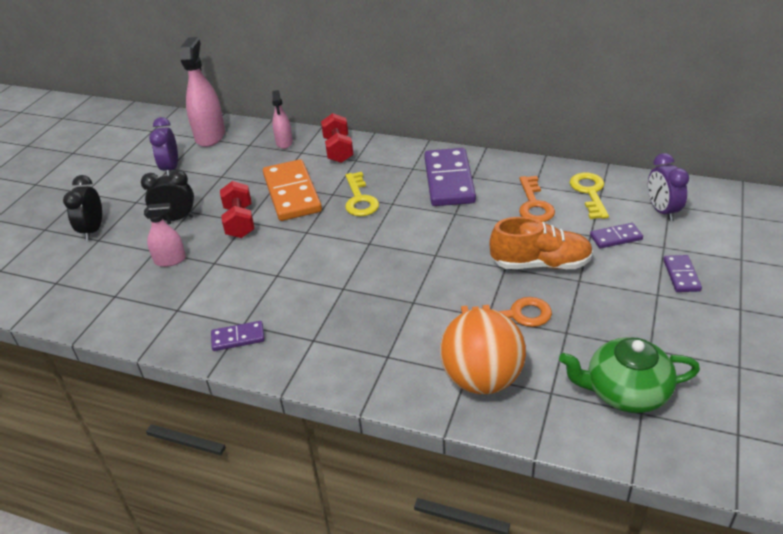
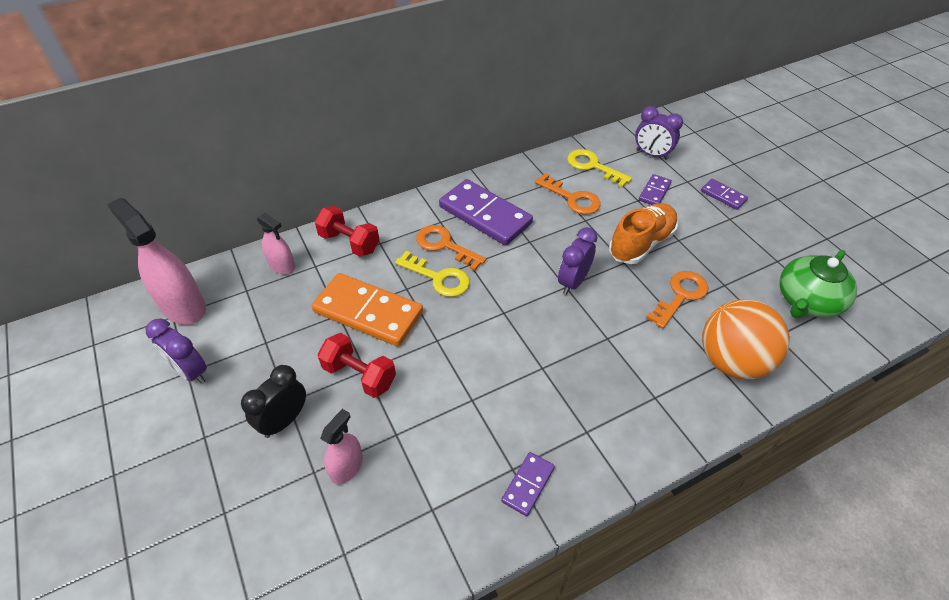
camera: 50 degrees left, 10 degrees up
black clock [63,175,102,240] -> none
none -> orange key [416,225,486,271]
none -> purple clock [558,227,597,295]

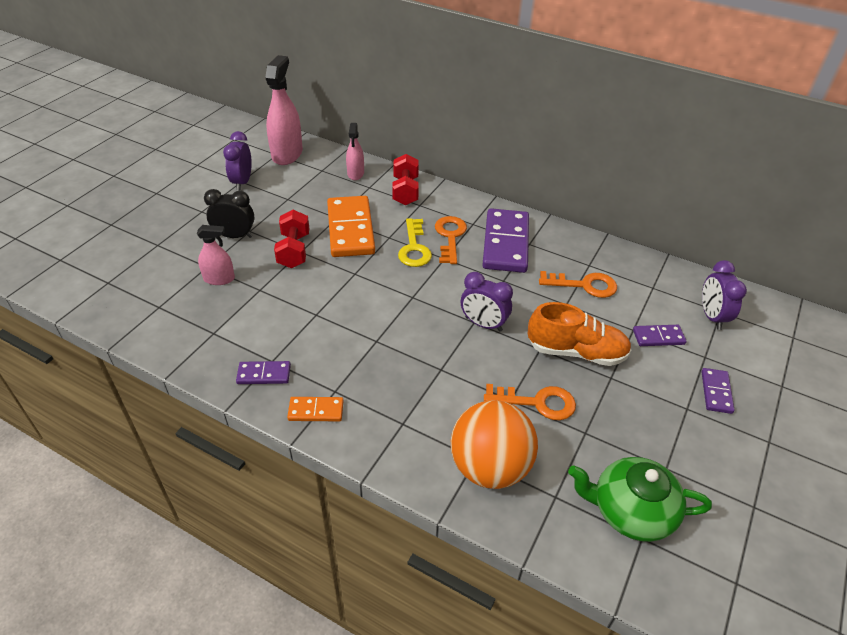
camera: 55 degrees right, 5 degrees down
orange key [535,173,601,214] -> orange key turned 90 degrees counterclockwise [539,271,617,298]
purple clock [558,227,597,295] -> purple clock turned 150 degrees counterclockwise [461,272,513,332]
yellow key [567,149,632,188] -> none
none -> orange domino [287,397,344,421]

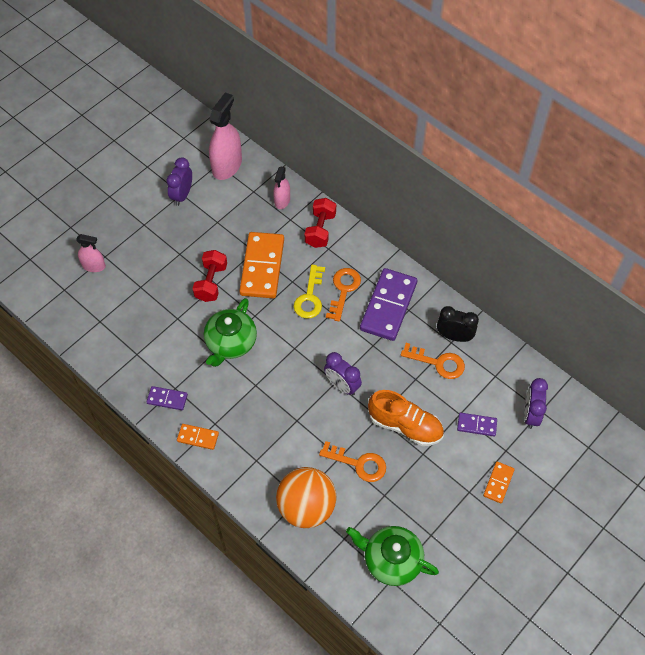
camera: 15 degrees right, 15 degrees up
pink spray bottle [197,225,235,285] -> pink spray bottle moved to [76,234,106,272]
black clock [204,189,254,238] -> black clock moved to [437,306,479,342]
purple domino [702,368,734,414] -> orange domino [483,462,515,503]
none -> green teapot [204,298,257,367]

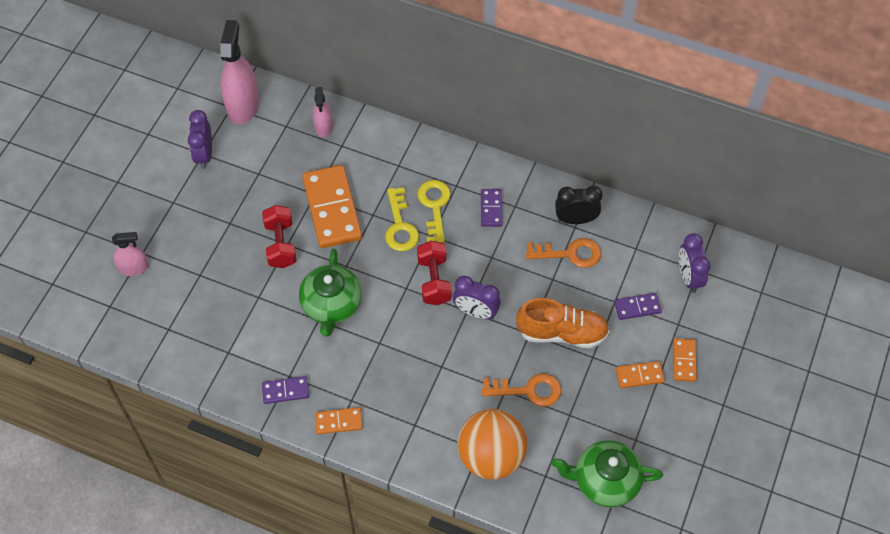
camera: 20 degrees left, 0 degrees up
red dumbbell [305,198,336,248] -> red dumbbell moved to [417,241,452,305]
orange key [326,268,361,322] -> yellow key [417,180,451,243]
purple domino [360,268,417,341] -> purple domino [481,189,502,227], size x0.48
none -> orange domino [616,361,664,388]

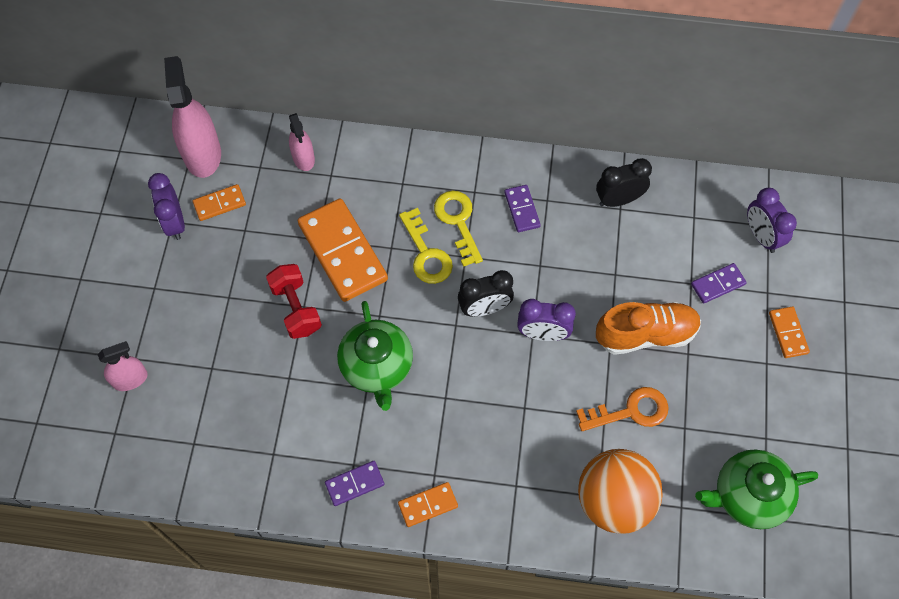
camera: 15 degrees left, 5 degrees up
red dumbbell [417,241,452,305] -> black clock [458,270,514,317]
orange key [526,238,601,268] -> none
orange domino [616,361,664,388] -> orange domino moved to [193,184,246,221]

